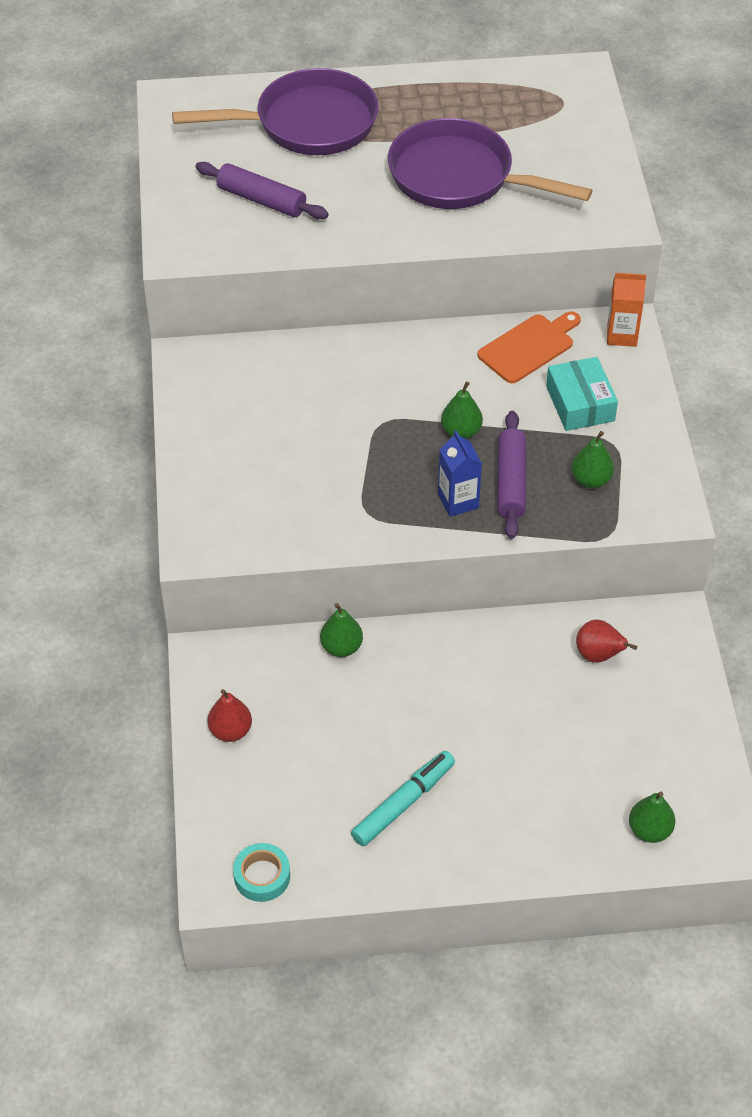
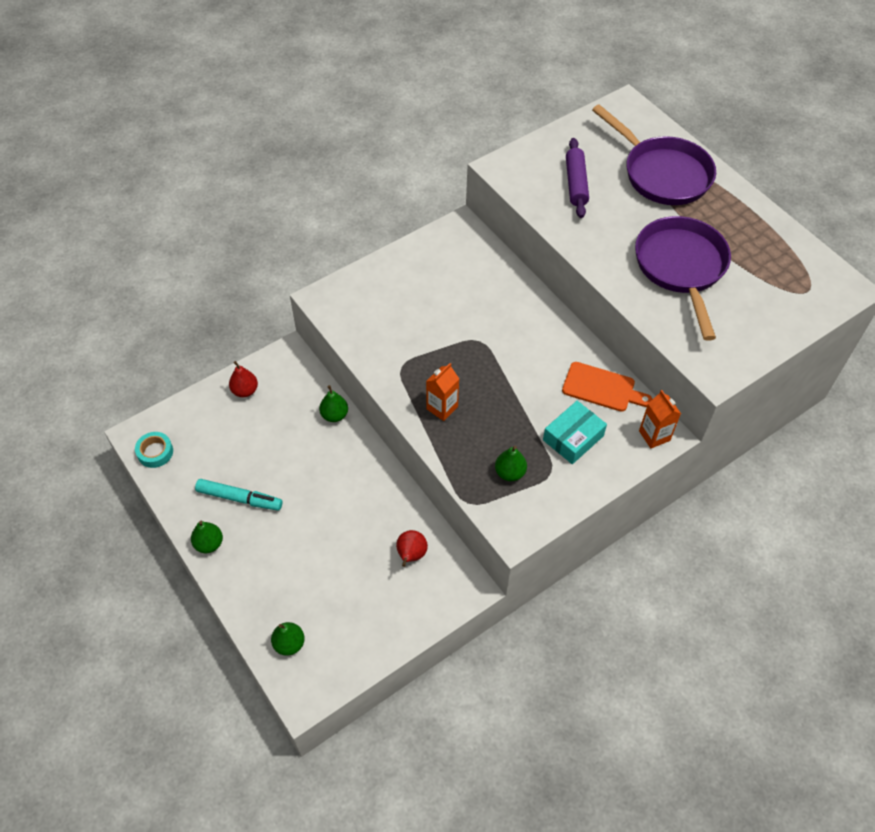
camera: 60 degrees right, 5 degrees up
blue carton [438,430,482,517] -> orange carton [426,363,459,421]
green pear [441,381,483,439] -> green pear moved to [191,521,223,553]
purple rolling pin [497,411,526,539] -> none

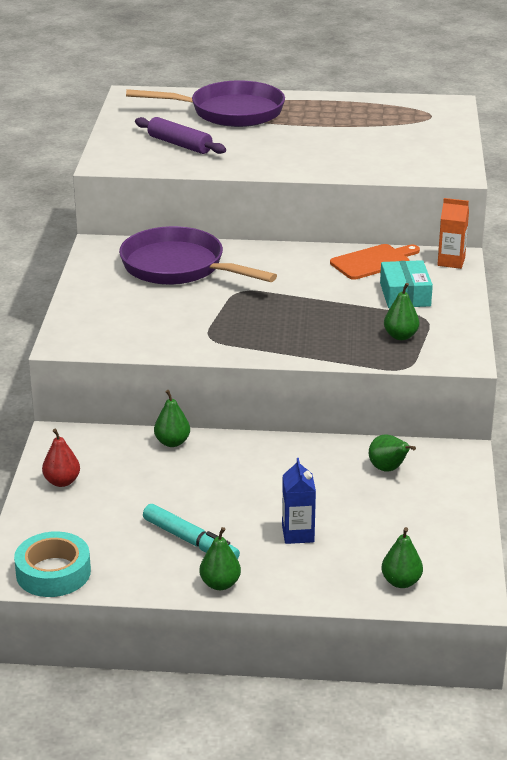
camera: 50 degrees left, 25 degrees down
turquoise tape [135,432,173,468] -> turquoise tape [14,531,91,597], size x1.51
turquoise marker [195,479,282,511] -> turquoise marker turned 75 degrees clockwise [143,504,240,560]
red pear [396,530,428,567] -> green pear [369,434,416,472]
orange carton [426,363,459,421] -> none
purple pan [635,216,731,341] -> purple pan moved to [119,226,277,285]
none -> blue carton [282,458,316,544]

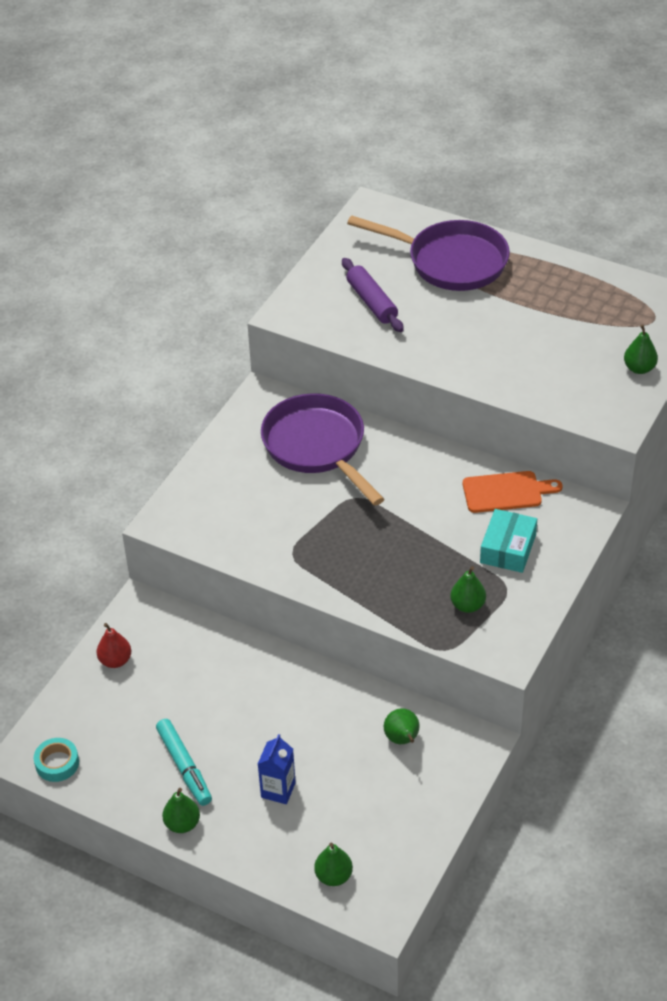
camera: 25 degrees right, 15 degrees up
turquoise tape [14,531,91,597] -> turquoise tape [34,738,79,782], size x0.66
green pear [154,390,190,447] -> green pear moved to [624,324,658,374]
orange carton [437,198,469,269] -> none

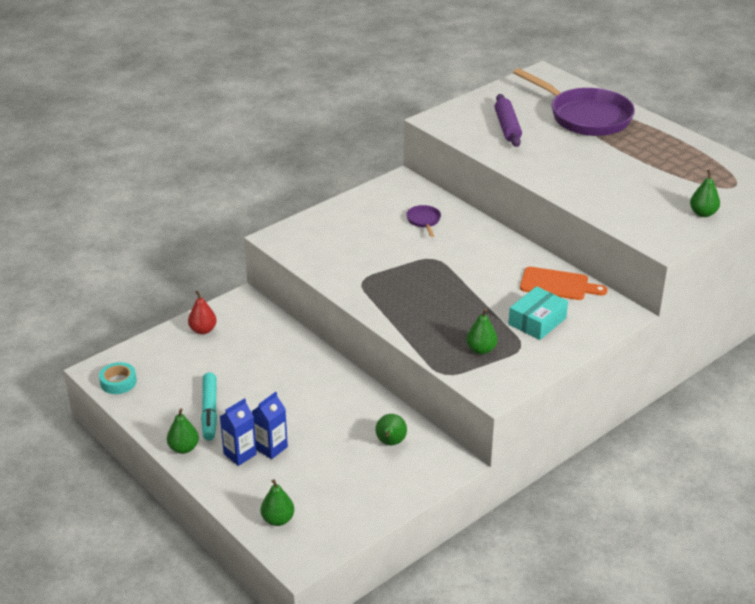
camera: 20 degrees right, 10 degrees down
purple pan [261,393,384,506] -> purple pan [406,205,441,237], size x0.41
none -> blue carton [220,398,257,466]

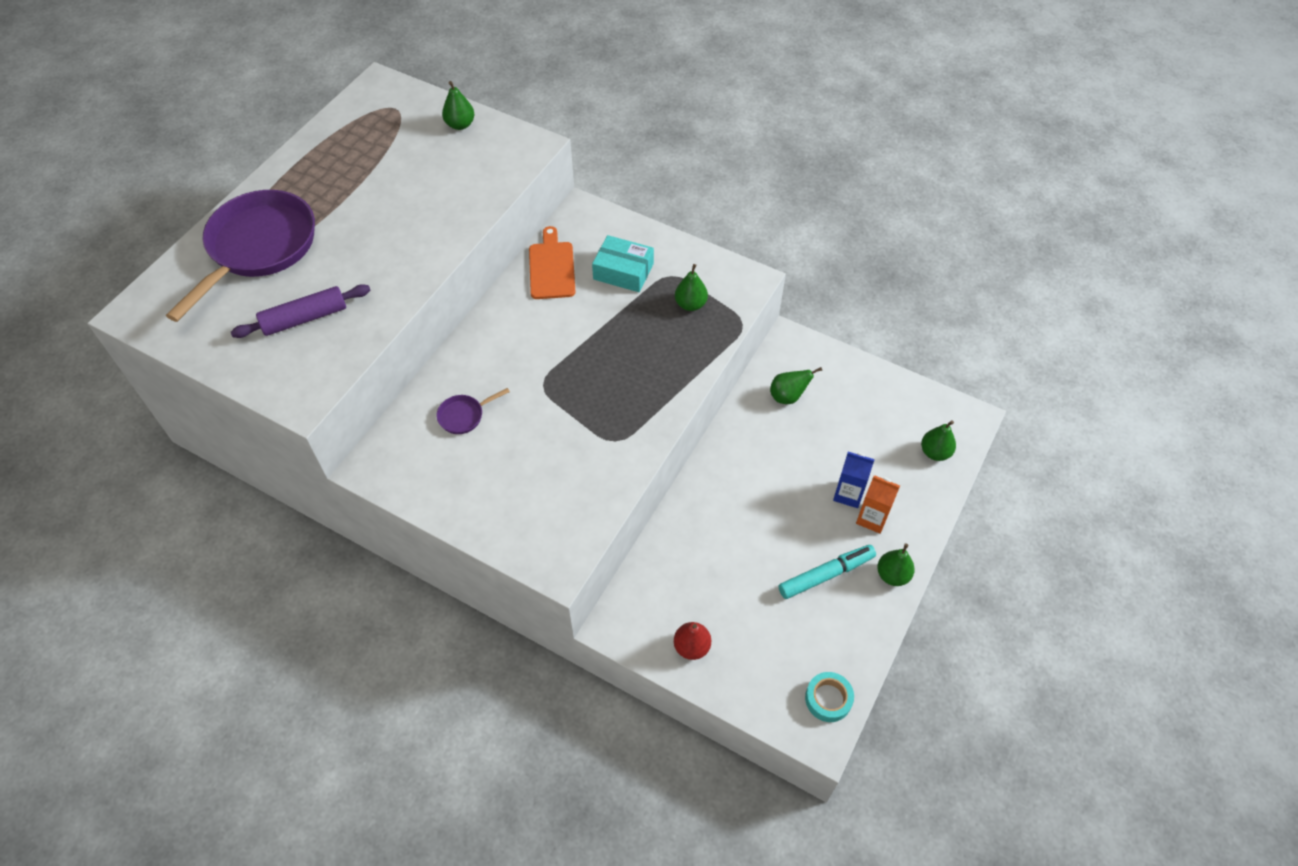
camera: 110 degrees left, 20 degrees up
blue carton [220,398,257,466] -> orange carton [856,475,900,534]

